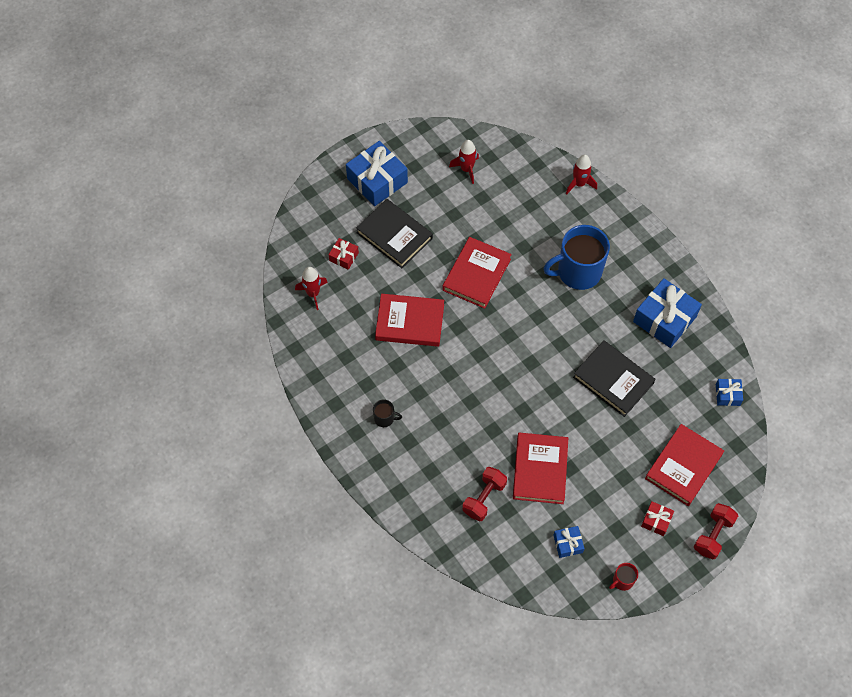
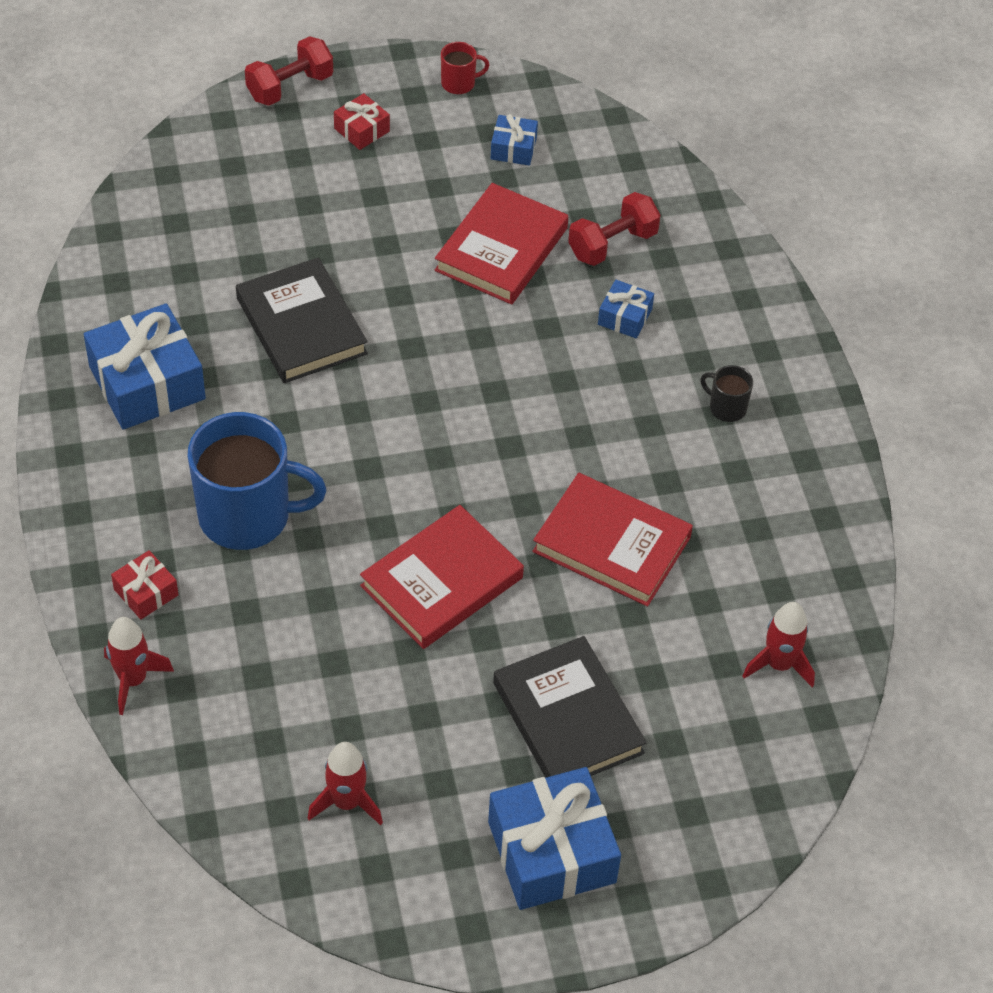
camera: 160 degrees left, 10 degrees down
red gift [329,238,359,270] -> red gift moved to [111,550,179,619]
red book [645,424,724,506] -> none
blue gift [716,379,743,406] -> blue gift moved to [598,280,654,338]

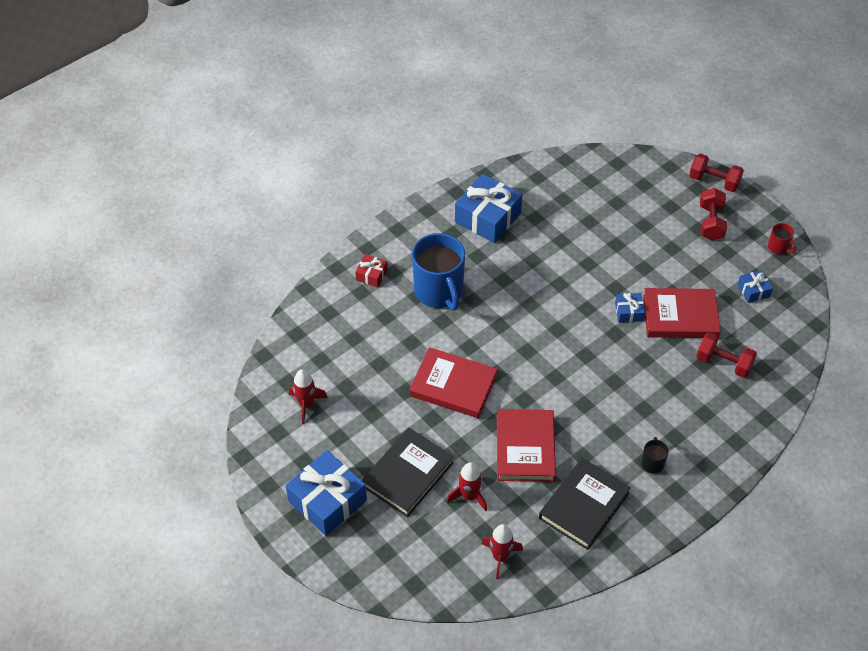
camera: 65 degrees right, 0 degrees up
red rocket [104,617,174,715] -> red rocket moved to [447,462,487,511]
black book [236,257,368,383] -> black book moved to [539,458,631,550]
red gift [334,93,390,150] -> red dumbbell [700,188,727,241]
blue gift [598,280,654,338] -> blue gift moved to [615,293,645,323]

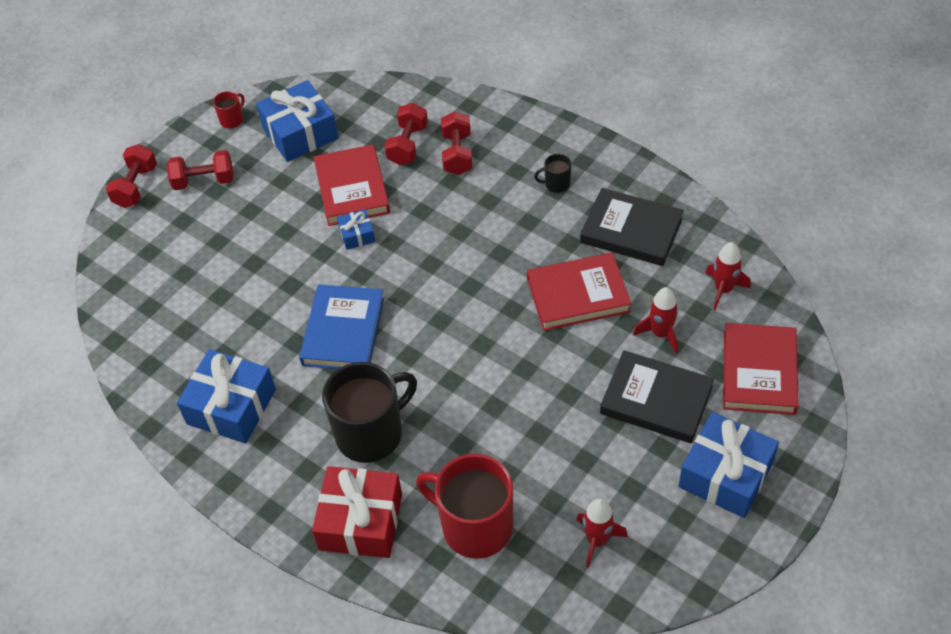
camera: 100 degrees left, 0 degrees up
red gift [355,254,388,288] -> red gift [312,466,402,558], size x2.05
red book [409,347,497,418] -> red book moved to [723,323,799,415]
blue mug [412,233,465,311] -> black mug [322,362,417,463]
blue gift [738,270,773,303] -> blue gift [256,80,339,162], size x2.05
none -> blue book [299,284,384,369]
none -> red mug [416,454,513,559]
none -> red dumbbell [441,111,472,175]

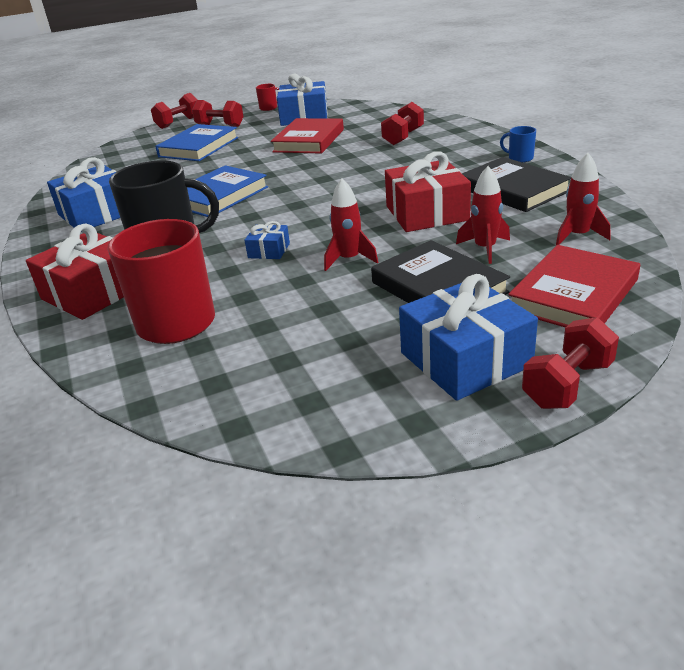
camera: 30 degrees right, 20 degrees down
blue gift [337,209,375,250] -> blue gift moved to [245,221,290,259]
red dumbbell [385,103,428,165] -> red dumbbell moved to [522,317,619,409]
red book [527,253,632,331] -> red gift [385,152,471,232]
black mug [534,154,572,193] -> none
red rocket [576,499,628,568] -> red rocket moved to [324,178,378,271]
none -> blue book [155,124,238,161]
none -> blue mug [500,126,536,163]

